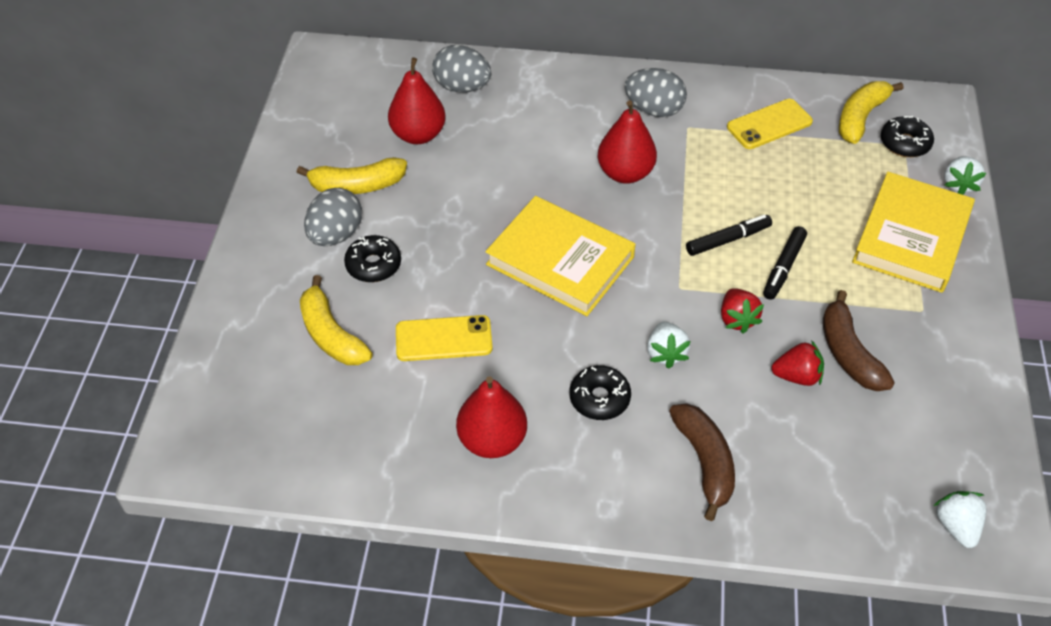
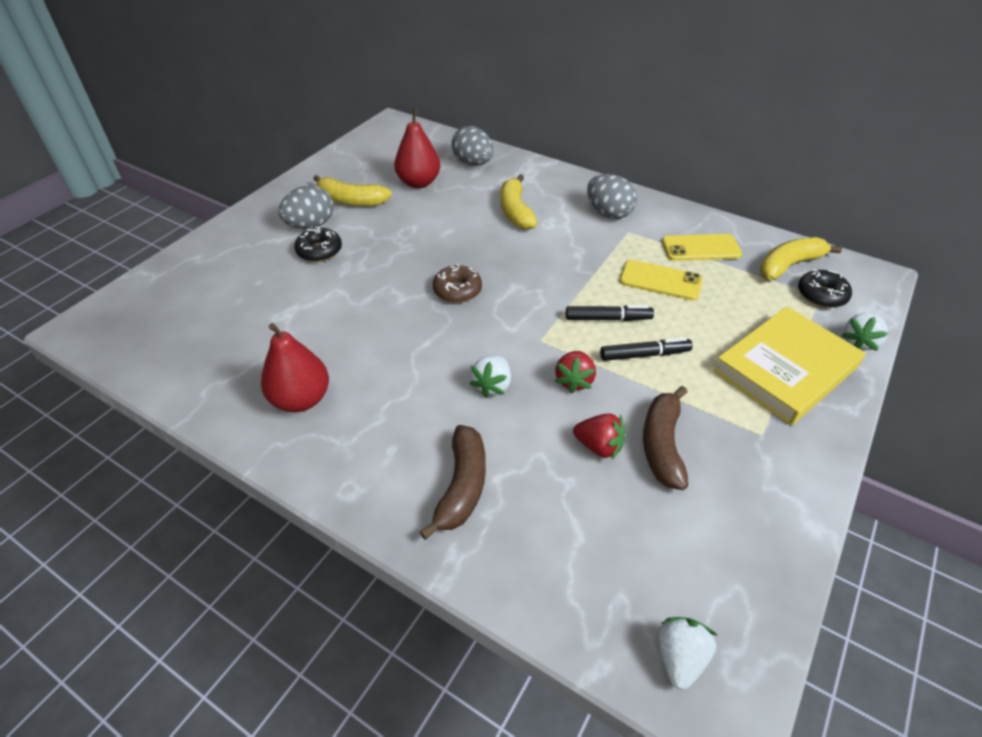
camera: 25 degrees right, 5 degrees down
yellow banana [300,275,373,365] -> yellow banana moved to [500,174,538,230]
yellow phone [396,315,493,361] -> yellow phone moved to [620,260,703,301]
yellow book [485,196,636,316] -> brown donut [433,264,482,303]
black donut [570,365,631,420] -> none
red pear [598,100,657,184] -> none
black marker [763,226,807,300] -> black marker turned 150 degrees counterclockwise [600,338,692,361]

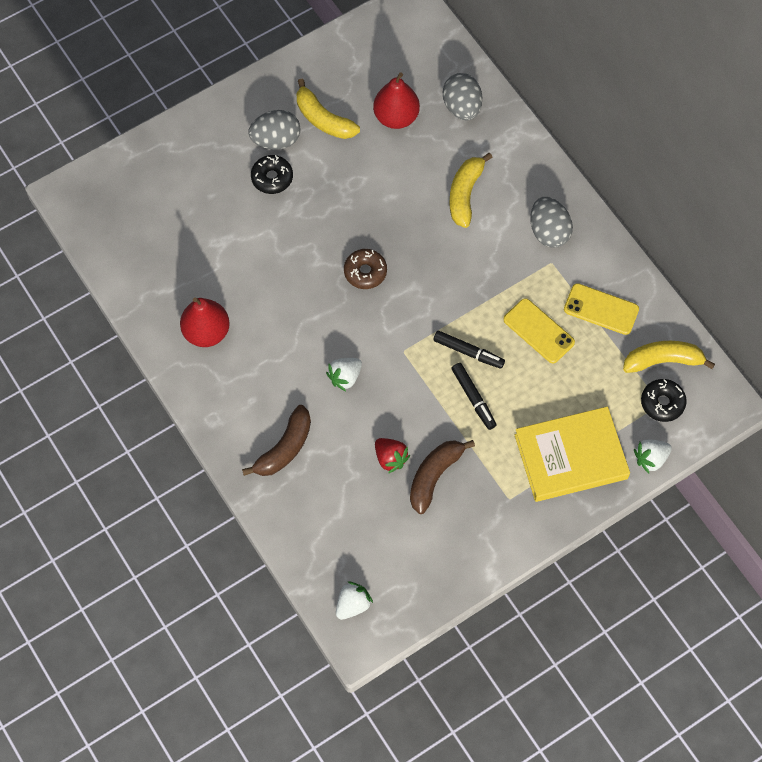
camera: 25 degrees right, 20 degrees up
red strawberry [555,351,596,393] -> none
black marker [600,338,692,361] -> black marker turned 45 degrees clockwise [451,363,497,430]

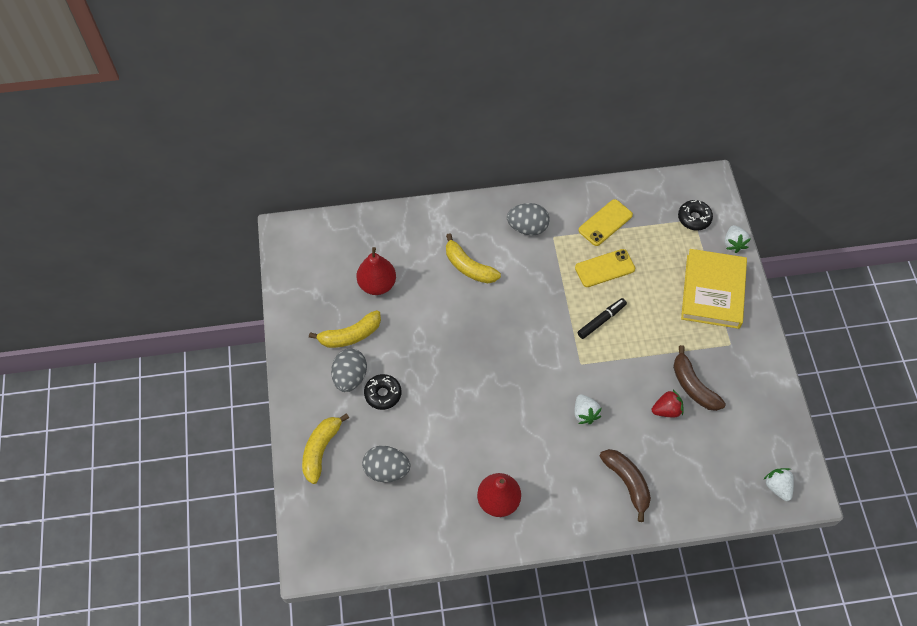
camera: 65 degrees left, 5 degrees down
brown donut [344,249,387,289] -> none
grey egg [443,73,482,121] -> grey egg moved to [362,445,410,483]
black marker [451,363,497,430] -> none
yellow banana [623,341,715,373] -> yellow banana moved to [302,413,349,484]

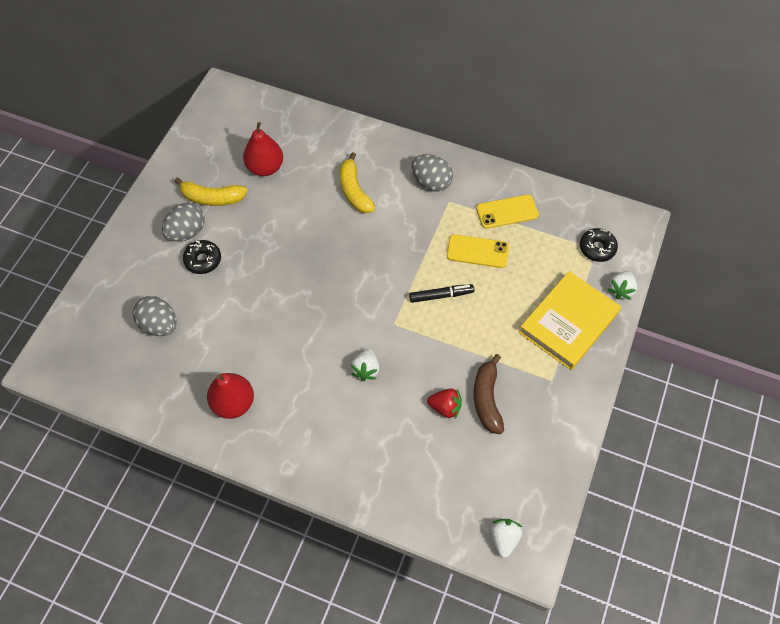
camera: 30 degrees right, 0 degrees up
yellow banana [302,413,349,484] -> none
brown banana [600,449,651,522] -> none

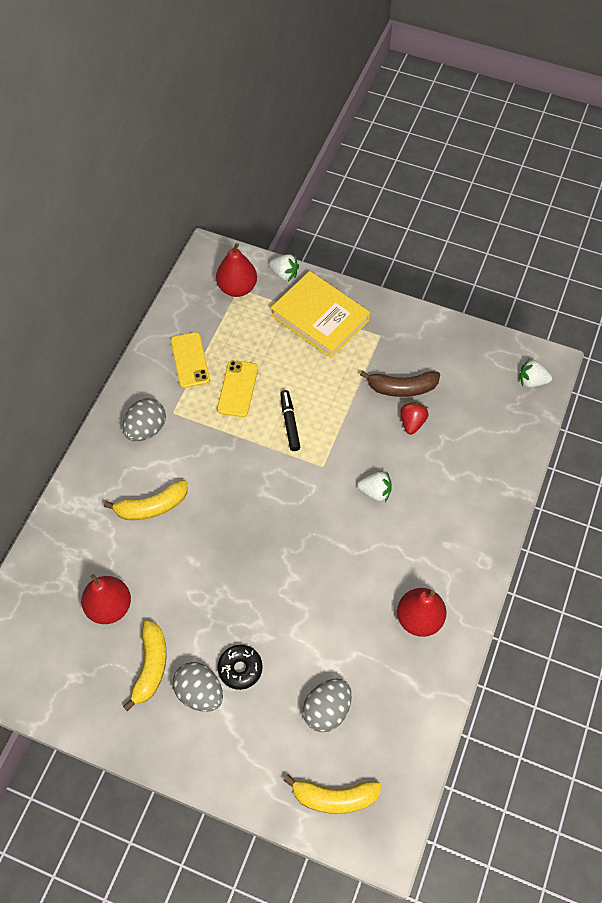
camera: 90 degrees left, 0 degrees up
black donut [580,228,618,262] -> red pear [216,243,257,297]
none -> yellow banana [283,775,382,814]

